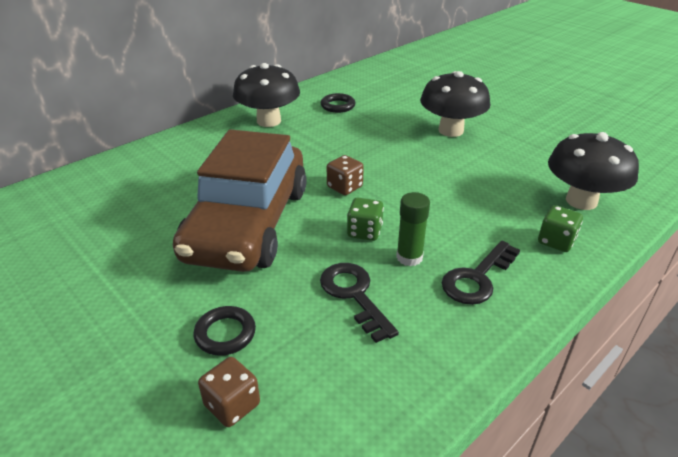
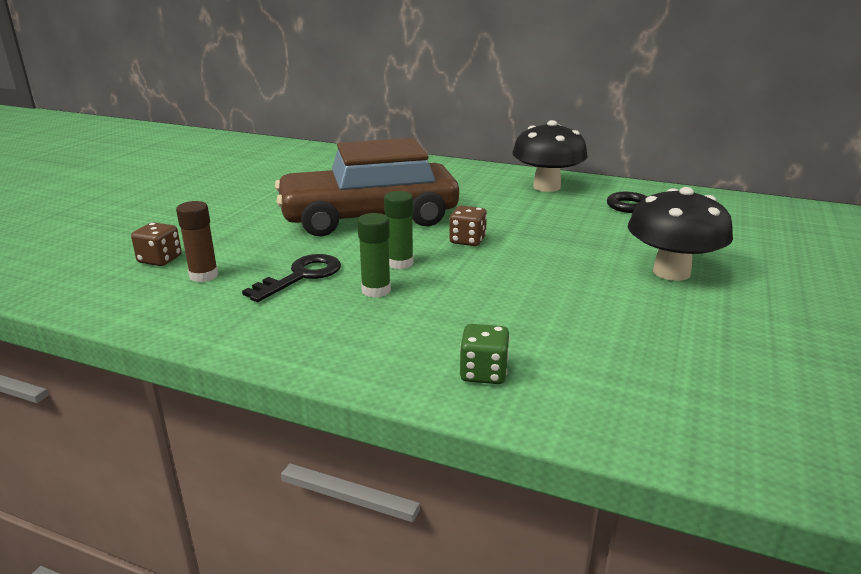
camera: 65 degrees right, 10 degrees down
black ring [194,306,256,356] -> none
green dice [347,198,384,241] -> green glue stick [384,191,414,269]
black key [442,241,520,305] -> none
black mushroom [548,132,639,210] -> none
none -> brown glue stick [176,201,219,282]

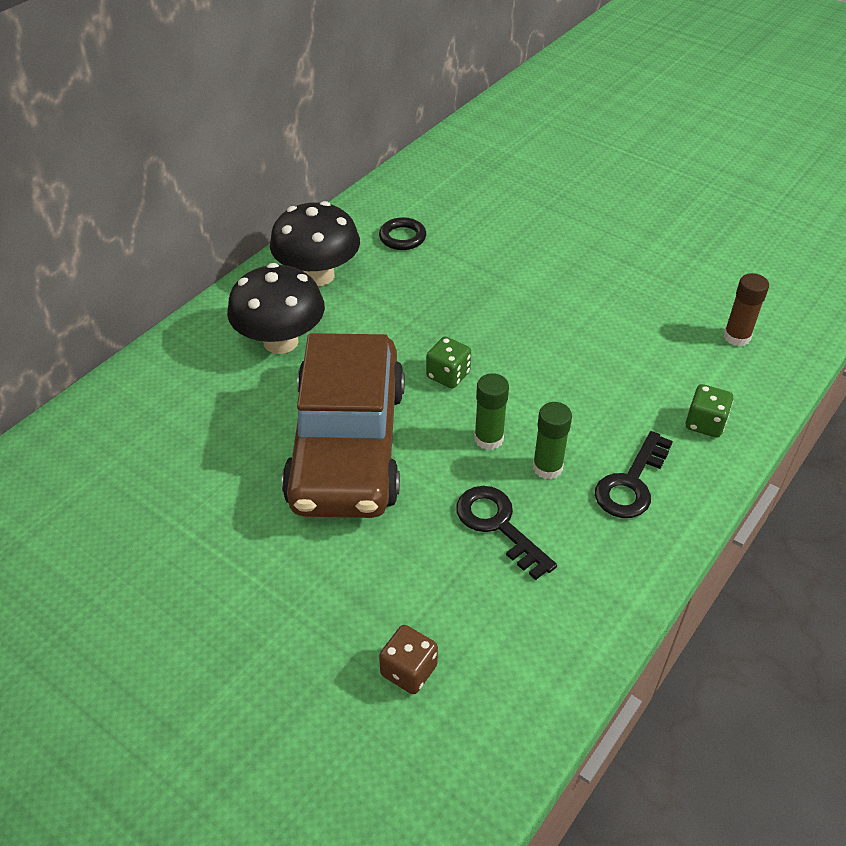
camera: 75 degrees left, 20 degrees up
brown glue stick [176,201,219,282] -> brown glue stick moved to [724,273,769,346]
brown dice [449,206,487,246] -> green dice [426,336,471,388]
black mushroom [628,187,733,281] -> black mushroom moved to [227,263,325,354]
none -> black key [595,431,673,518]

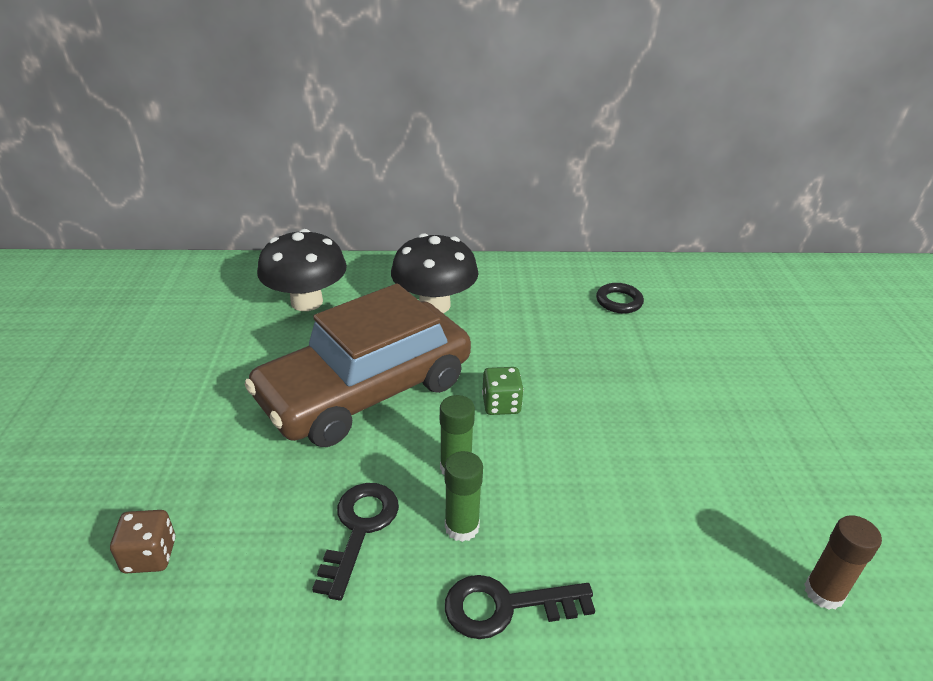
camera: 50 degrees right, 10 degrees down
black mushroom [270,201,360,286] -> black mushroom moved to [257,229,347,311]
green dice [686,384,733,438] -> none

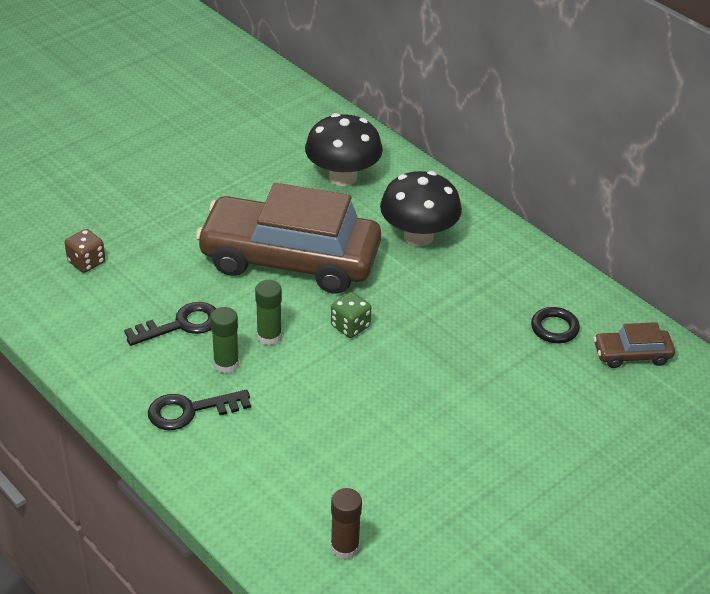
camera: 50 degrees right, 5 degrees up
black key [445,575,595,639] -> black key turned 60 degrees counterclockwise [148,390,251,430]
none -> brown car [594,322,675,368]

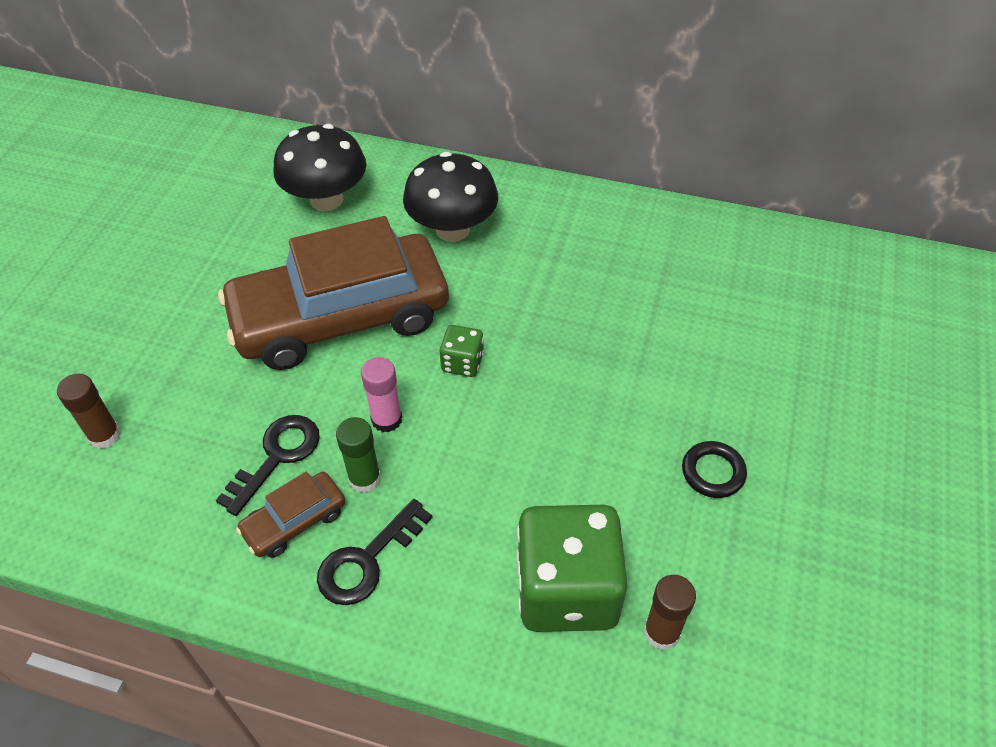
camera: 30 degrees left, 10 degrees up
brown dice [65,229,105,273] -> brown glue stick [57,374,121,449]
green glue stick [255,280,282,346] -> pink glue stick [361,357,402,432]
black ring [531,307,580,343] -> black ring moved to [682,441,747,498]
brown car [594,322,675,368] -> brown car moved to [236,472,345,558]
none -> green dice [517,505,627,632]

